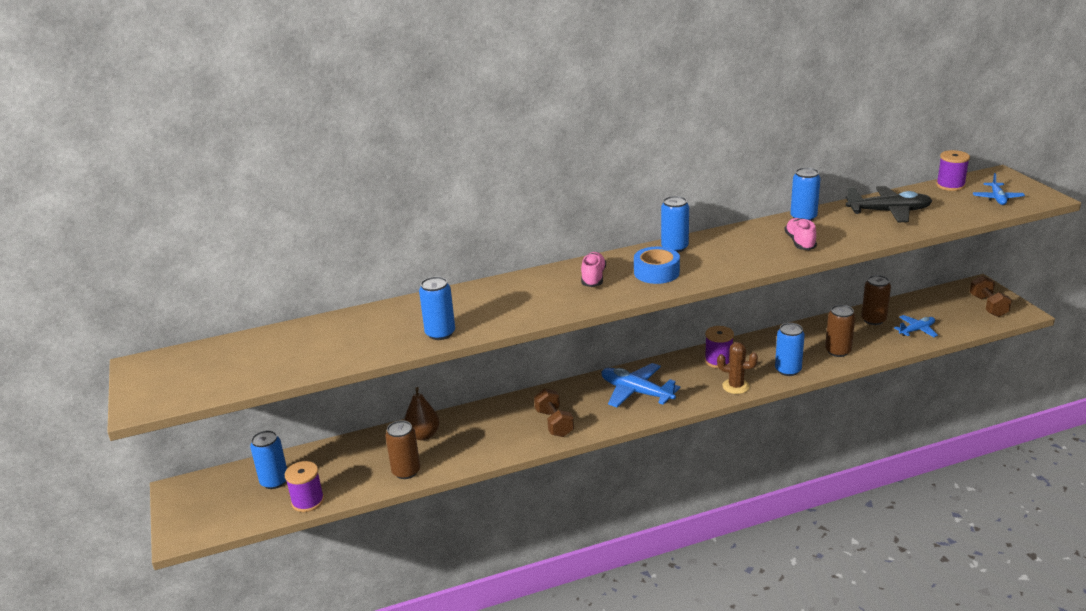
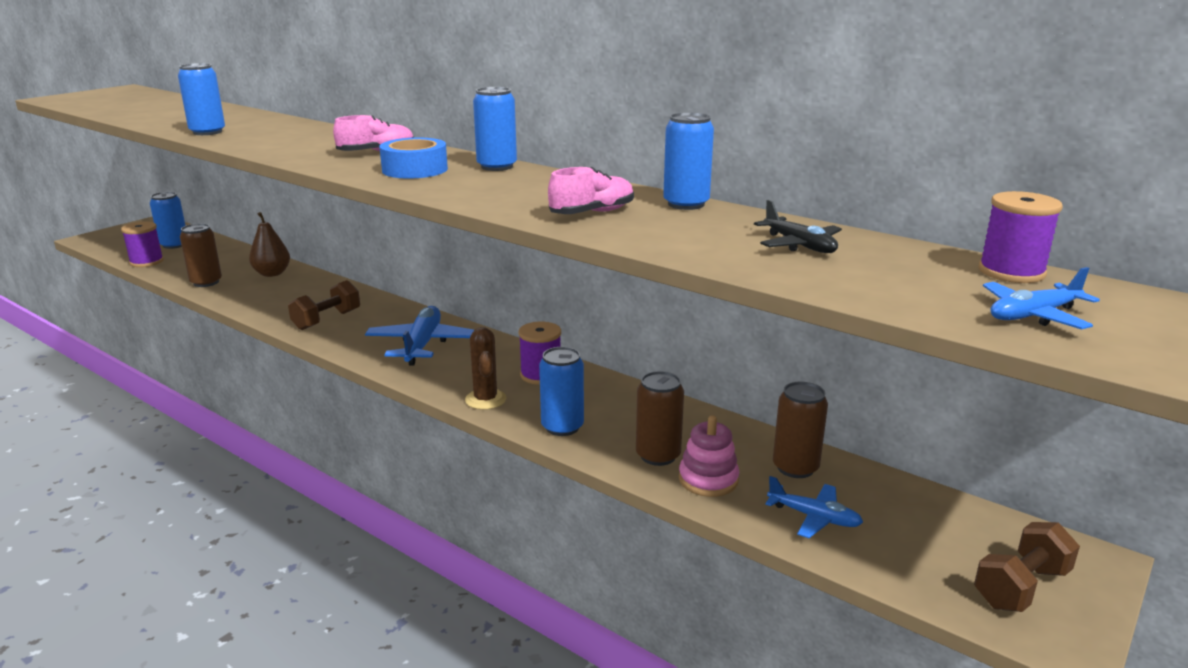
camera: 55 degrees right, 5 degrees down
black plane [846,186,932,222] -> black plane [754,200,842,253], size x0.59
none -> pink stacking toy [679,415,739,497]

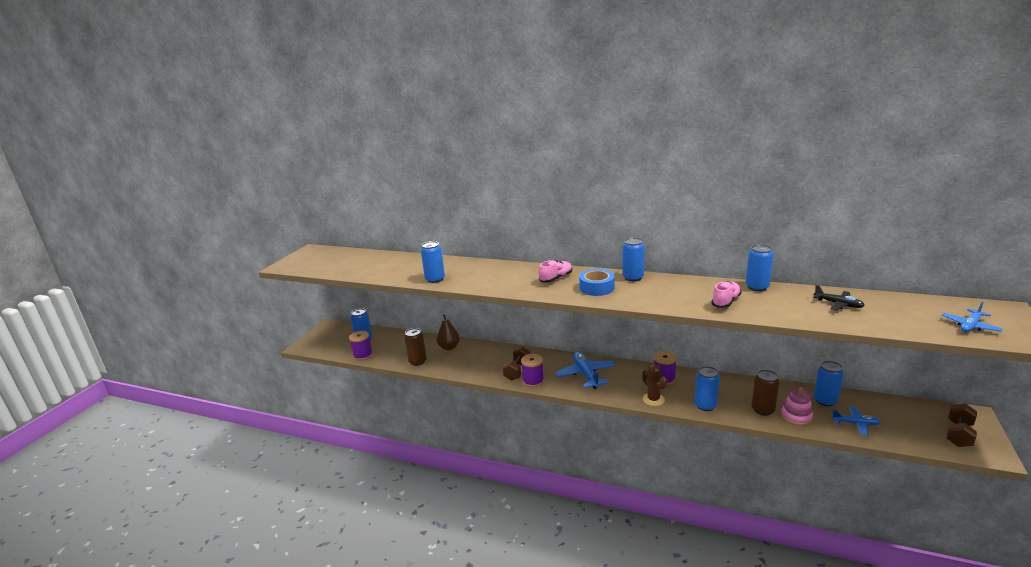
camera: 15 degrees left, 0 degrees up
brown can [773,382,828,478] -> blue can [814,361,844,406]
purple spool [979,191,1063,283] -> purple spool moved to [521,354,544,387]

